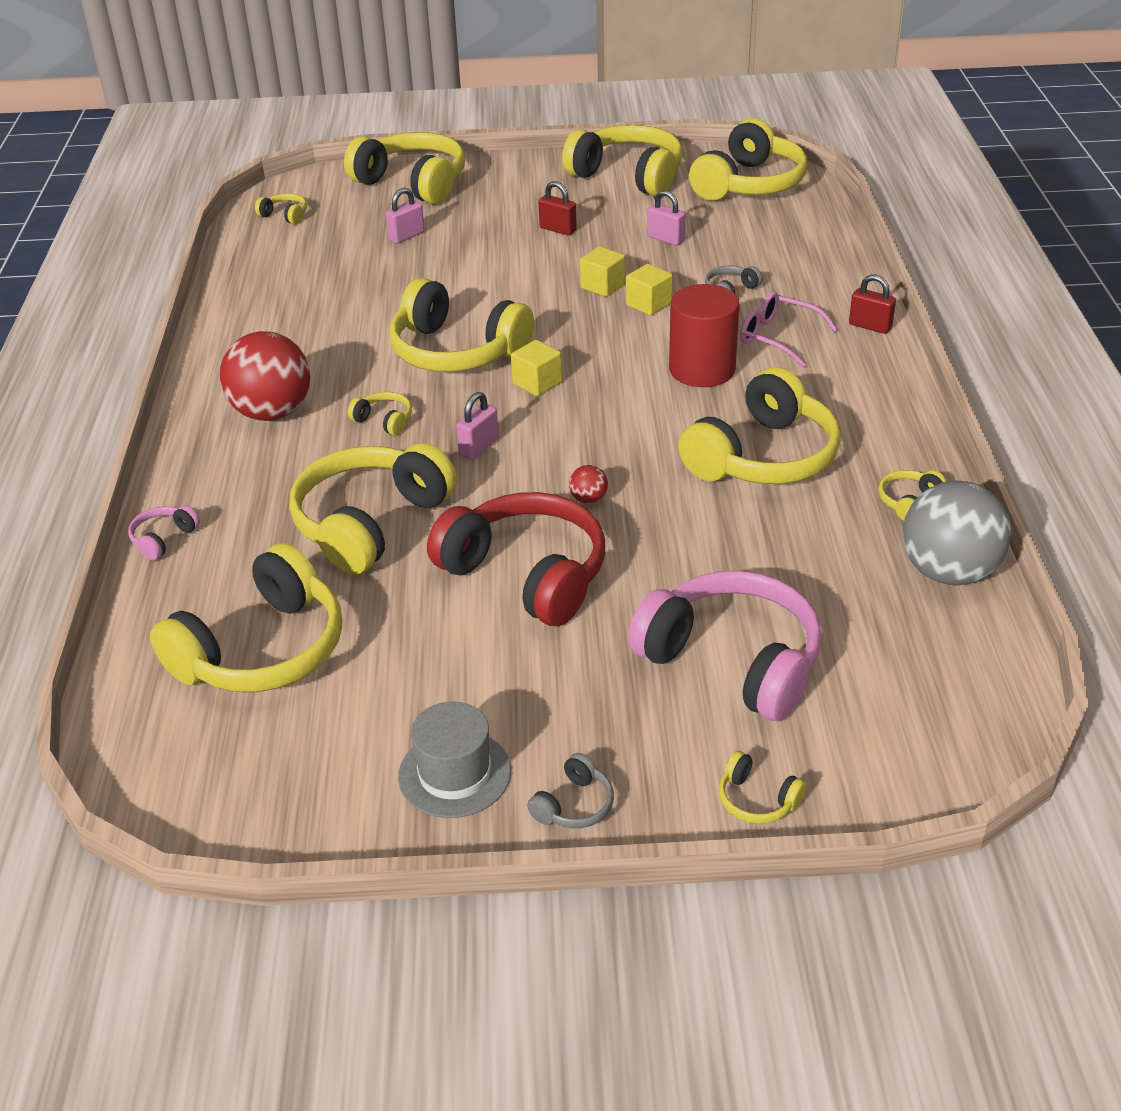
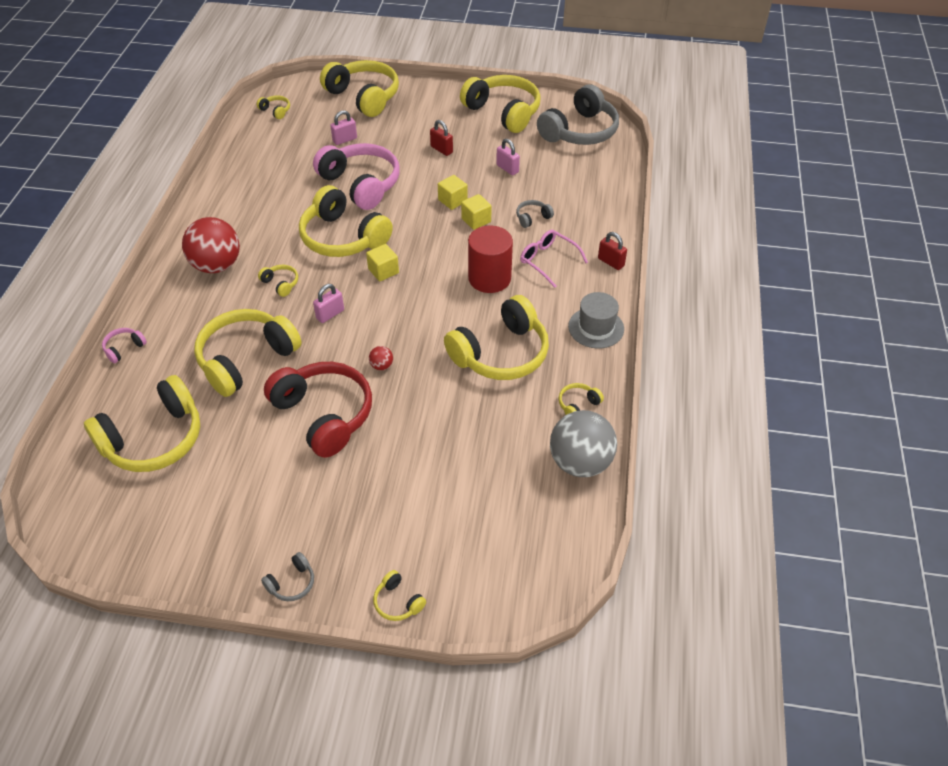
camera: 10 degrees right, 10 degrees up
grey hat [398,702,511,818] -> grey hat moved to [568,292,624,349]
pink headphones [628,571,822,721] -> pink headphones moved to [313,143,400,210]
yellow headphones [689,118,808,201] -> grey headphones [537,84,619,145]

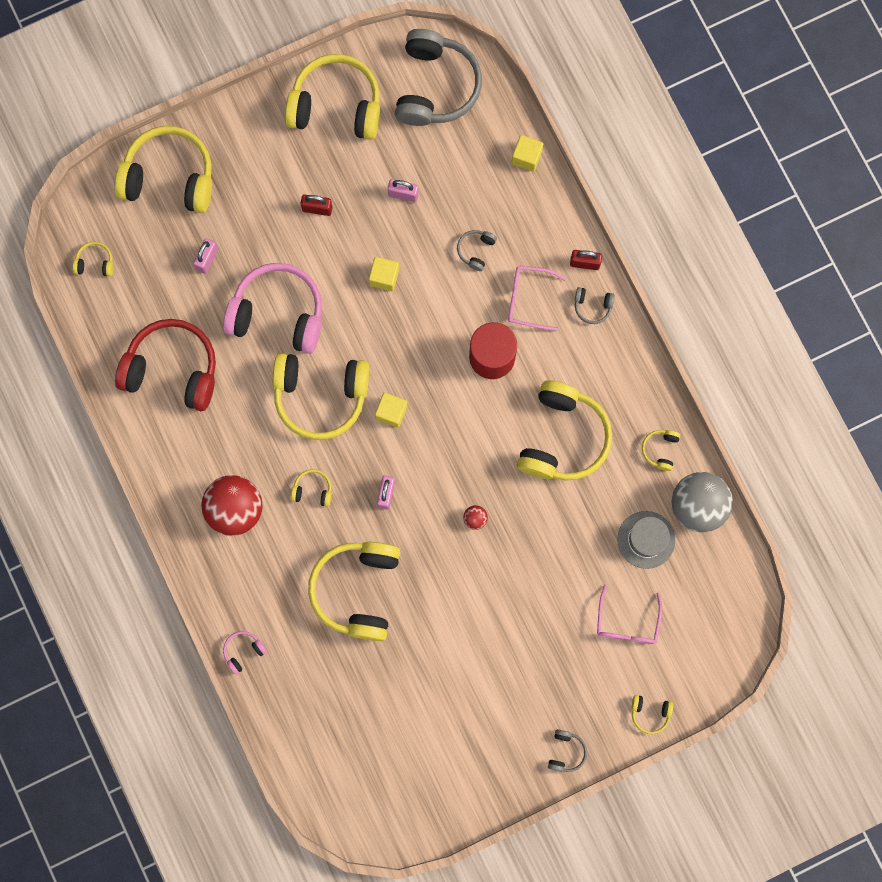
camera: 35 degrees left, 30 degrees up
yellow headphones [84,375,200,472] -> none
pink headphones [102,328,147,363] -> pink headphones turned 45 degrees clockwise [223,631,267,675]
red headphones [264,362,372,458] -> red headphones moved to [115,319,216,411]
yellow cube [461,194,492,230] -> yellow cube moved to [512,135,544,172]
grey hat [568,292,624,349] -> grey hat moved to [617,511,675,569]
none -> grey headphones [575,287,615,324]
none -> pink glasses [597,585,662,644]

